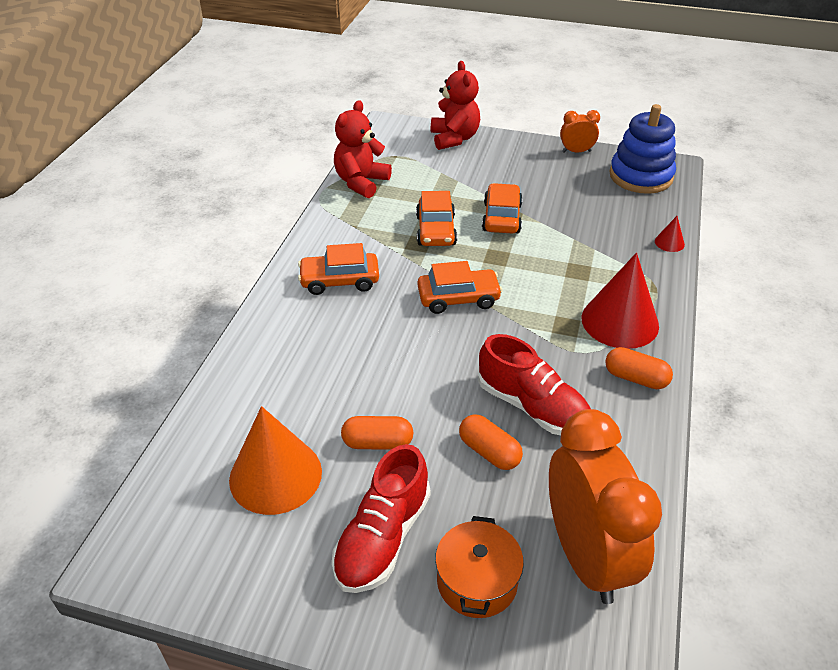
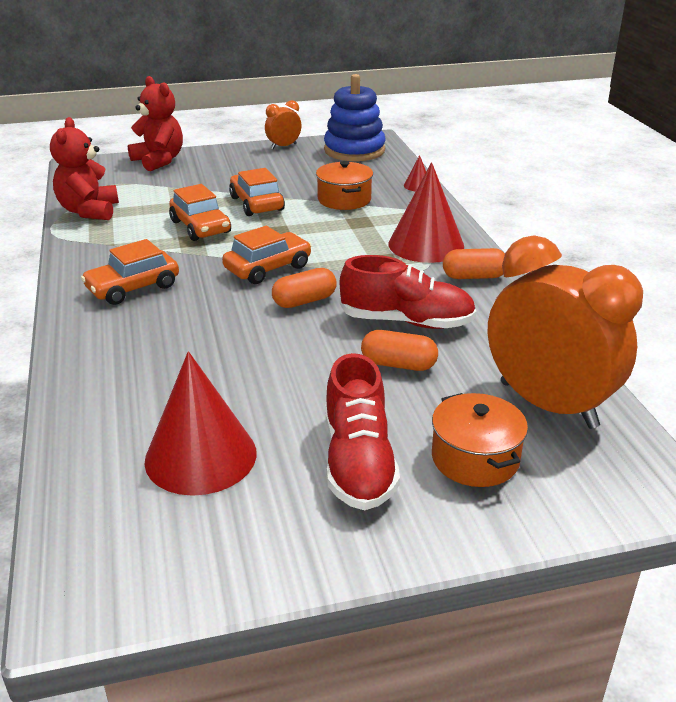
camera: 30 degrees left, 10 degrees down
orange cone [229,406,322,515] -> red cone [144,351,257,496]
orange capsule [341,416,413,450] -> orange capsule moved to [272,268,337,308]
none -> orange pot [316,161,373,210]

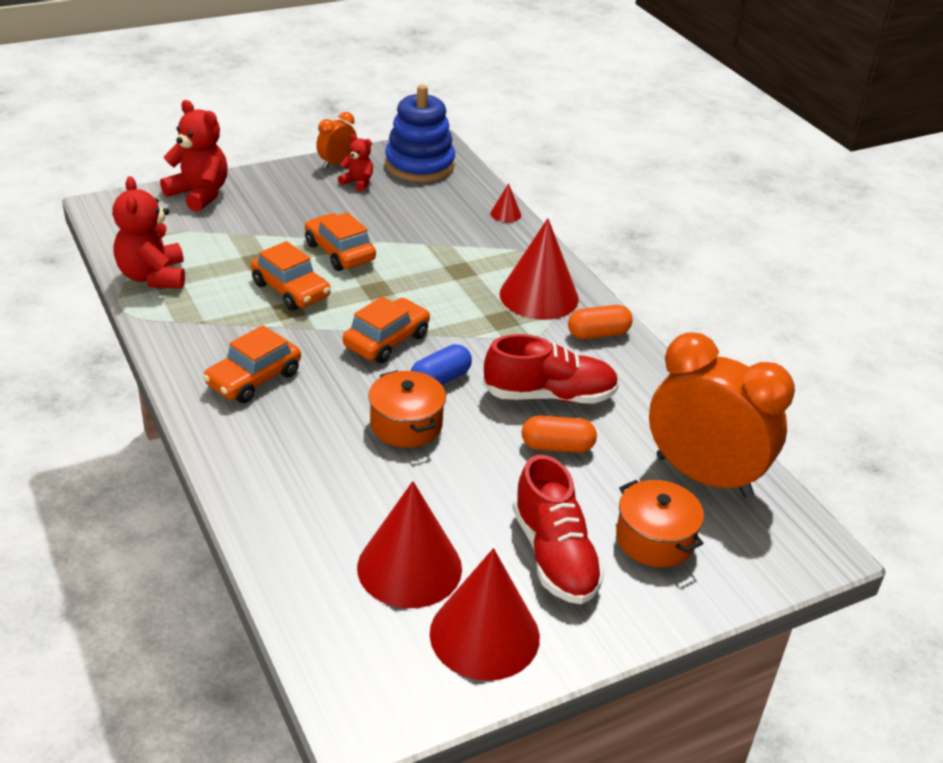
camera: 15 degrees left, 5 degrees up
orange capsule [272,268,337,308] -> blue capsule [411,344,472,385]
orange pot [316,161,373,210] -> orange pot moved to [368,370,446,448]
none -> red teddy bear [338,134,373,192]
none -> red cone [430,548,540,681]

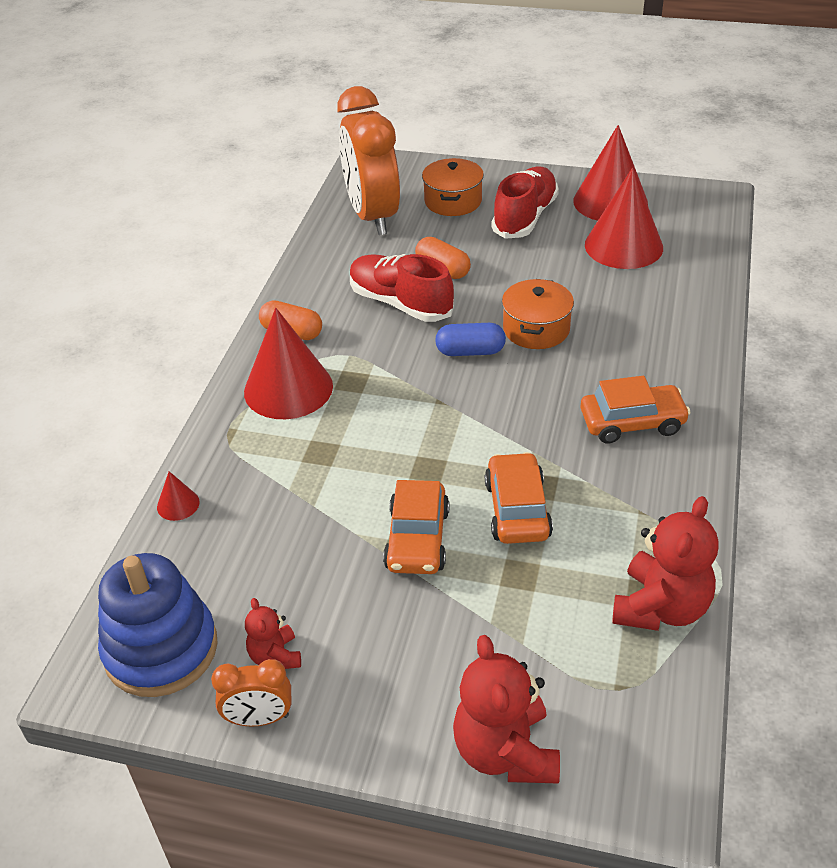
camera: 135 degrees left, 5 degrees up
orange car [343,296,430,363] -> none

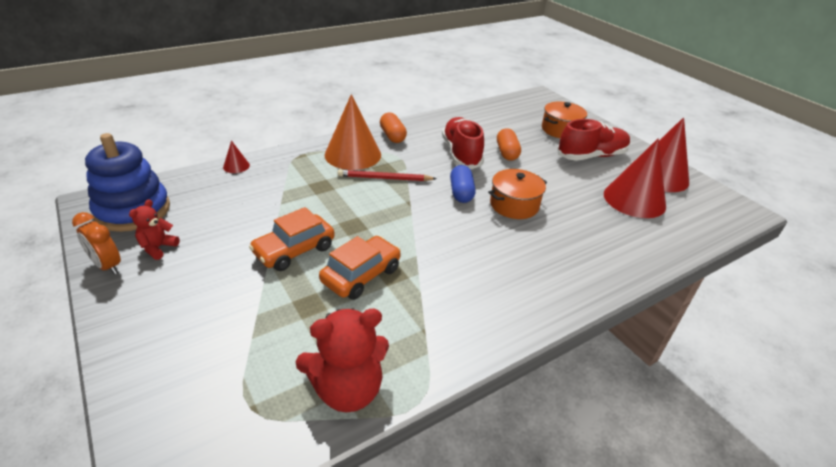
camera: 40 degrees right, 5 degrees down
red cone [244,308,333,419] -> orange cone [325,94,381,170]
orange clock [337,86,400,235] -> none
blue capsule [435,323,506,356] -> blue capsule turned 45 degrees clockwise [450,165,476,203]
red teddy bear [453,635,560,784] -> none
orange car [580,376,690,444] -> none
none -> red pencil [338,170,437,181]

